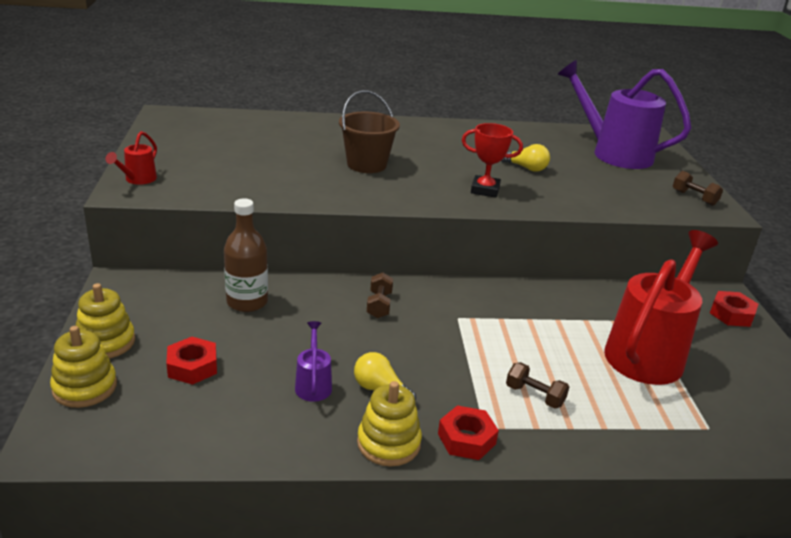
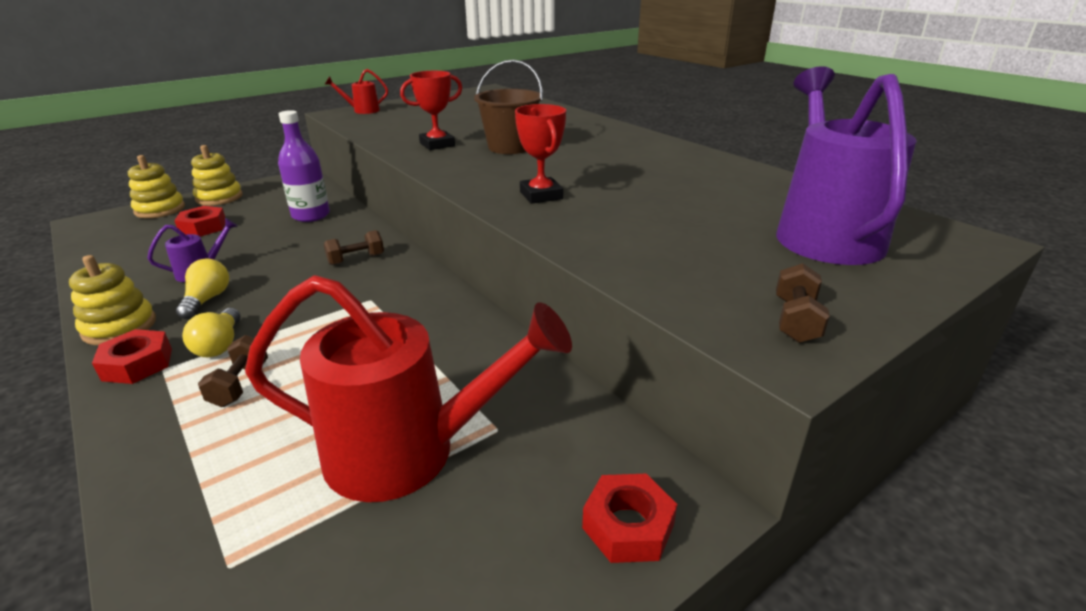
camera: 60 degrees right, 0 degrees up
brown bottle [224,198,268,312] -> purple bottle [278,110,330,222]
yellow light bulb [501,144,550,172] -> yellow light bulb moved to [182,308,241,357]
none -> red trophy [400,71,462,150]

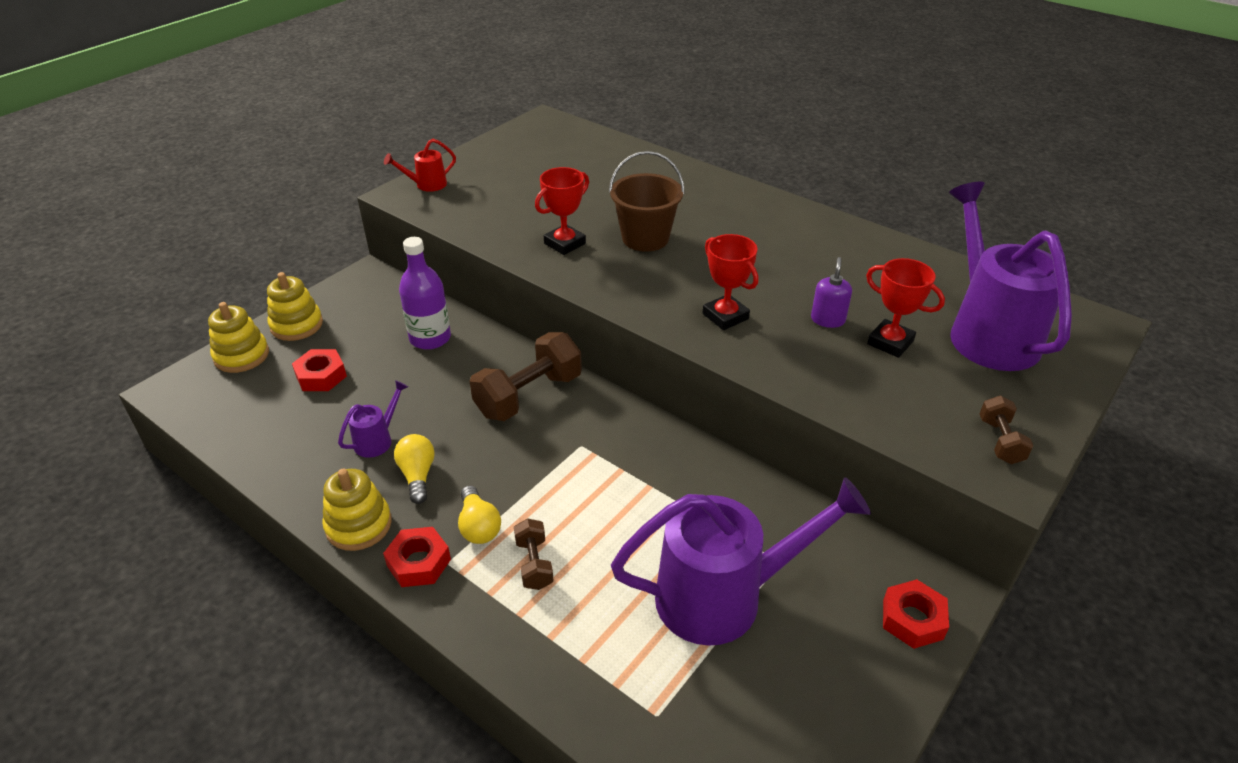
camera: 15 degrees left, 10 degrees up
red watering can [245,275,572,502] -> purple watering can [611,477,871,646]
brown dumbbell [324,230,384,265] -> brown dumbbell [470,332,582,421], size x1.93
none -> purple soap dispenser [811,257,852,328]
none -> red trophy [866,258,945,358]

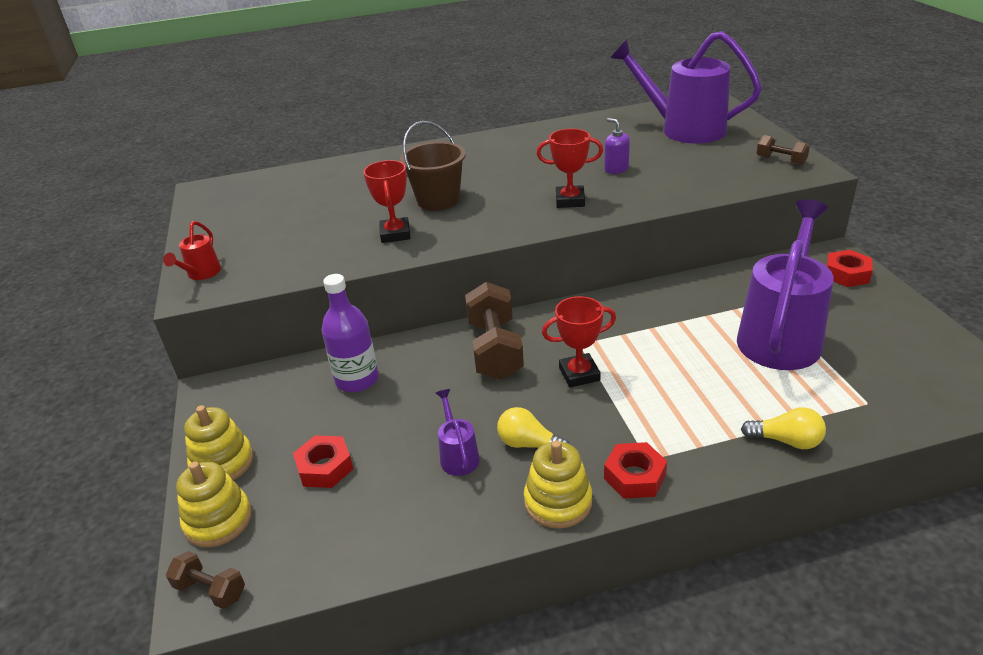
camera: 50 degrees left, 5 degrees down
yellow light bulb [458,485,501,544] -> yellow light bulb moved to [741,407,826,449]
brown dumbbell [514,518,554,590] -> brown dumbbell moved to [166,551,245,609]
red trophy [866,258,945,358] -> red trophy moved to [542,296,616,388]

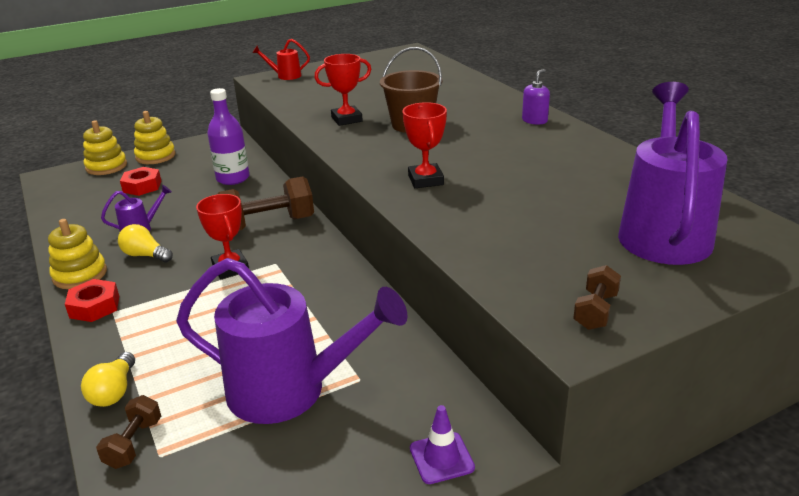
camera: 75 degrees right, 5 degrees down
brown dumbbell [166,551,245,609] -> brown dumbbell moved to [96,395,161,469]
yellow light bulb [497,407,570,448] -> yellow light bulb turned 75 degrees counterclockwise [118,224,173,262]
purple soap dispenser [604,118,630,174] -> purple soap dispenser moved to [522,69,550,125]
red nut [826,250,873,287] -> purple traffic cone [410,405,475,484]

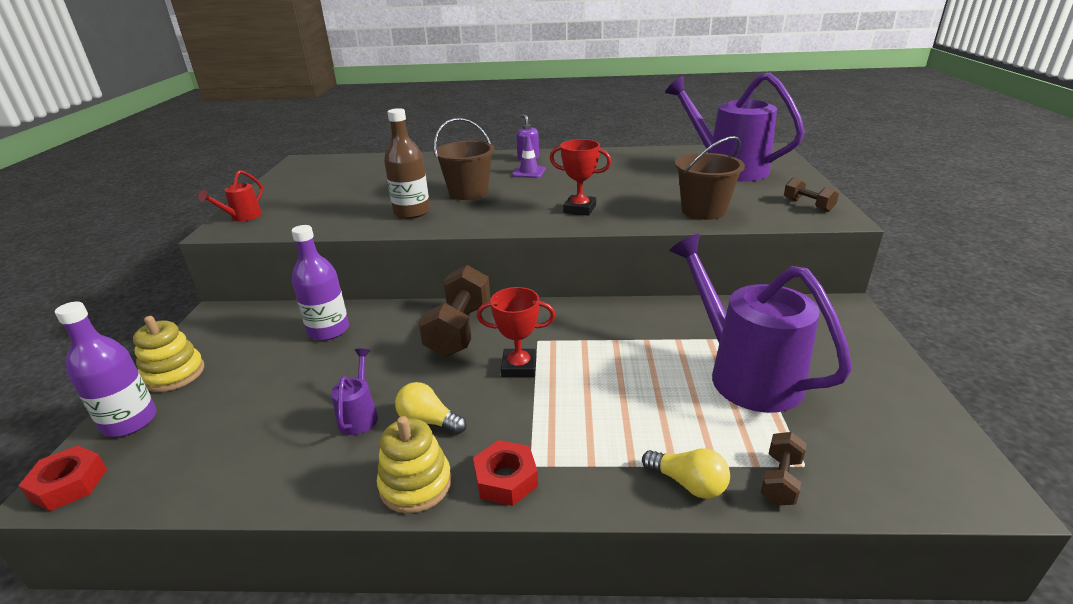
camera: 60 degrees left, 0 degrees up
yellow stacking toy [83,120,127,175] -> purple bottle [55,301,157,437]
brown dumbbell [96,395,161,469] -> brown dumbbell turned 75 degrees clockwise [761,432,807,505]
yellow light bulb [118,224,173,262] -> yellow light bulb turned 60 degrees clockwise [395,382,467,434]
red nut [120,167,161,196] -> red nut moved to [18,445,107,511]
purple watering can [176,258,408,424] -> purple watering can turned 75 degrees counterclockwise [669,234,852,413]
red trophy [314,54,371,126] -> brown bottle [384,108,430,219]
purple traffic cone [410,405,475,484] -> purple traffic cone moved to [512,135,546,178]
none -> brown bucket [675,136,745,220]

